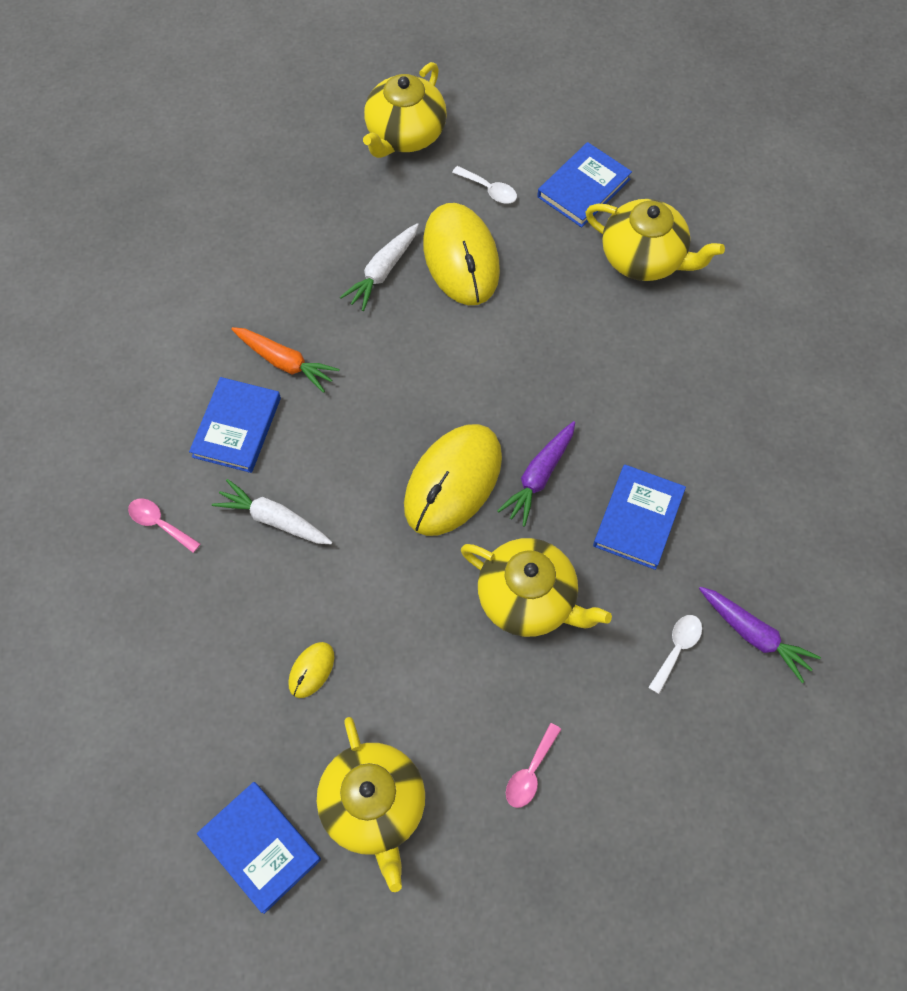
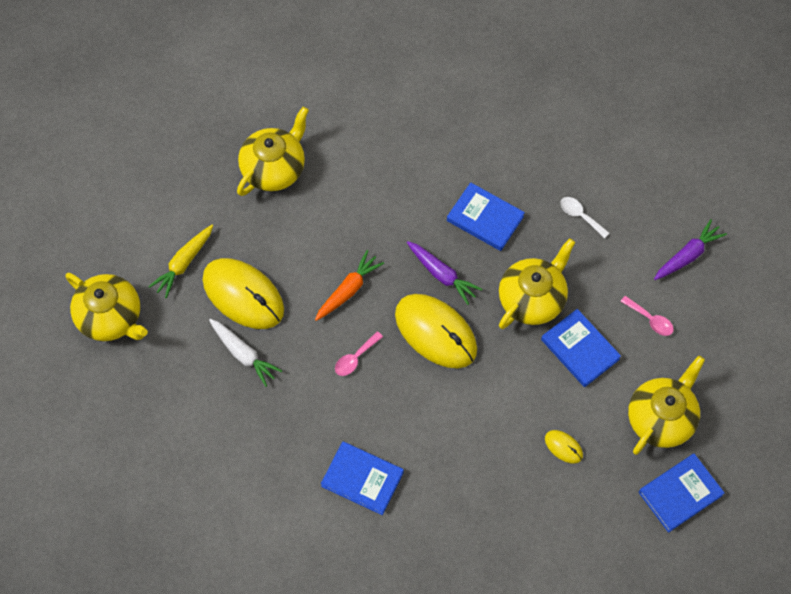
camera: 80 degrees left, 0 degrees up
pink spoon [128,499,200,553] -> pink spoon moved to [335,331,383,376]
white carrot [212,479,332,545] -> none
orange carrot [231,327,340,393] -> orange carrot moved to [315,250,384,321]
yellow teapot [317,717,425,892] -> yellow teapot turned 45 degrees counterclockwise [628,356,705,455]
yellow mouse [423,203,500,305] -> yellow mouse turned 45 degrees clockwise [203,258,284,329]
white spoon [452,166,517,204] -> yellow carrot [148,225,213,298]
blue book [537,142,632,228] -> blue book moved to [541,309,621,387]
purple carrot [699,587,821,683] -> purple carrot moved to [654,219,727,280]

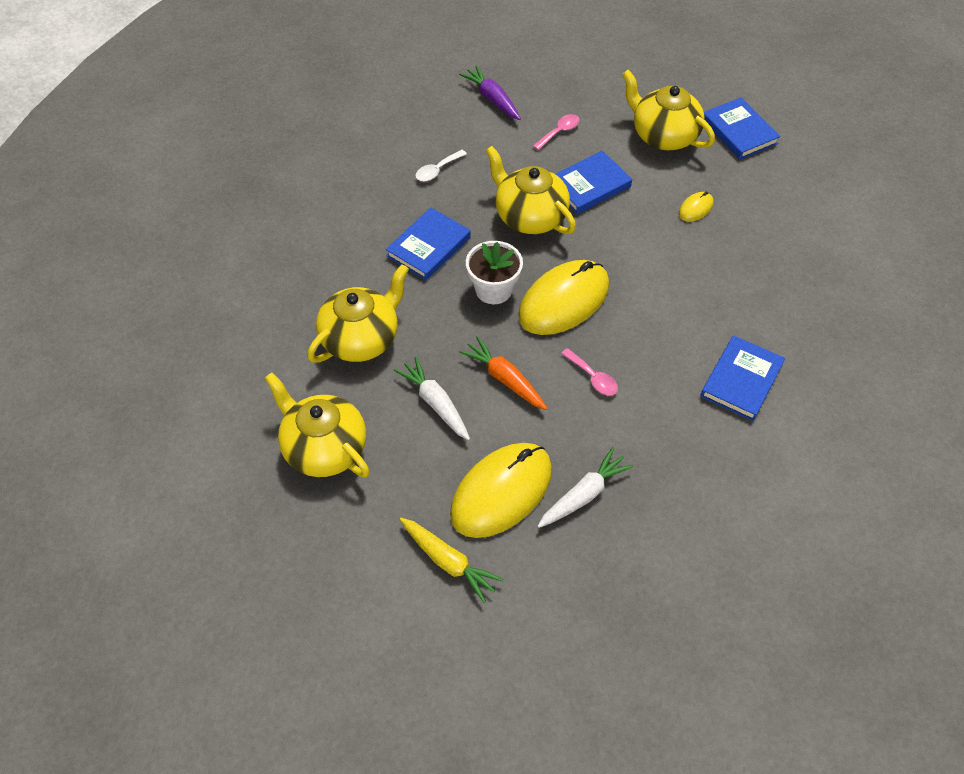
camera: 85 degrees left, 10 degrees down
yellow teapot [66,273,148,341] -> yellow teapot moved to [307,264,409,363]
purple carrot [407,241,482,305] -> white flower pot [466,241,523,304]
none -> white carrot [394,356,470,440]

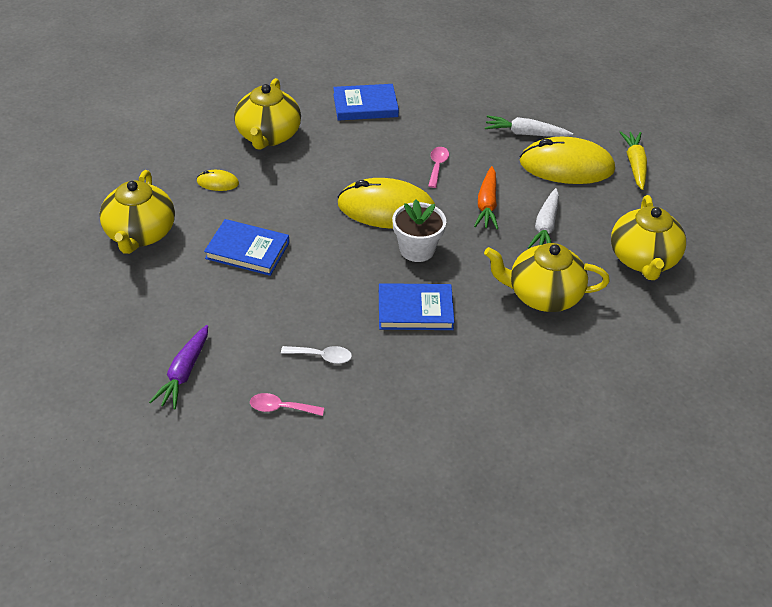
camera: 130 degrees left, 10 degrees down
yellow teapot [485,146,576,234] -> yellow teapot moved to [234,78,301,150]
pink spoon [533,114,580,150] -> pink spoon moved to [250,393,324,416]
blue book [704,97,781,160] -> none

